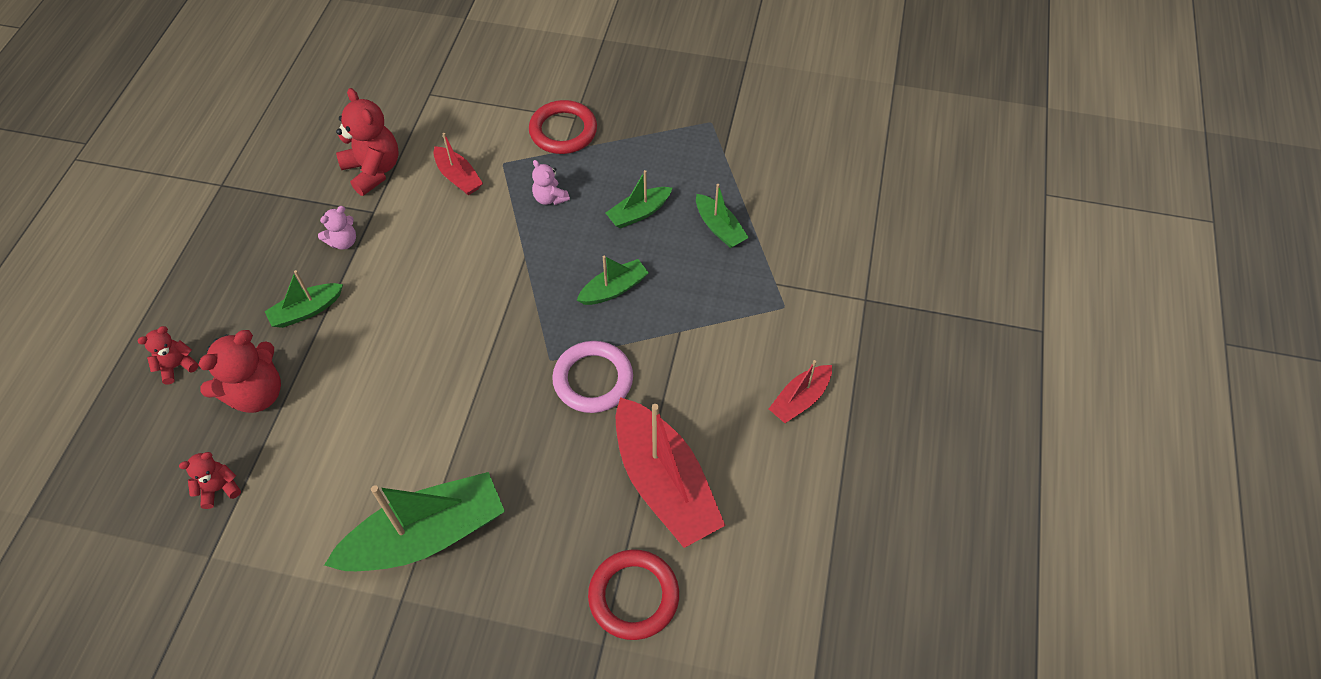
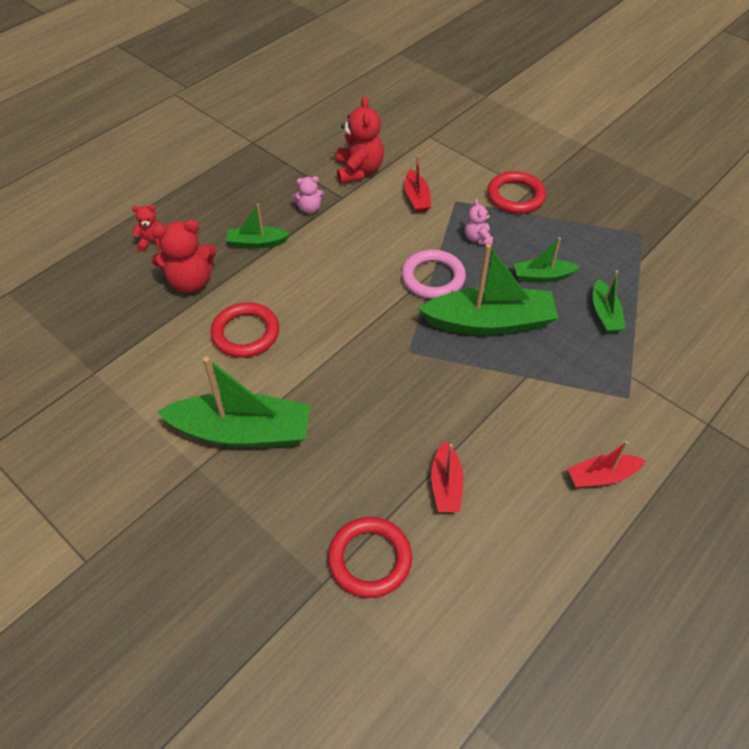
camera: 30 degrees right, 5 degrees down
red teddy bear [179,452,241,509] -> none
pink ring [552,341,633,413] -> pink ring moved to [401,250,466,299]
green boat [577,256,649,305] -> green boat [419,244,558,335], size x1.96
red boat [616,397,726,548] -> red boat [431,441,464,512], size x0.51
none -> red ring [211,302,279,358]

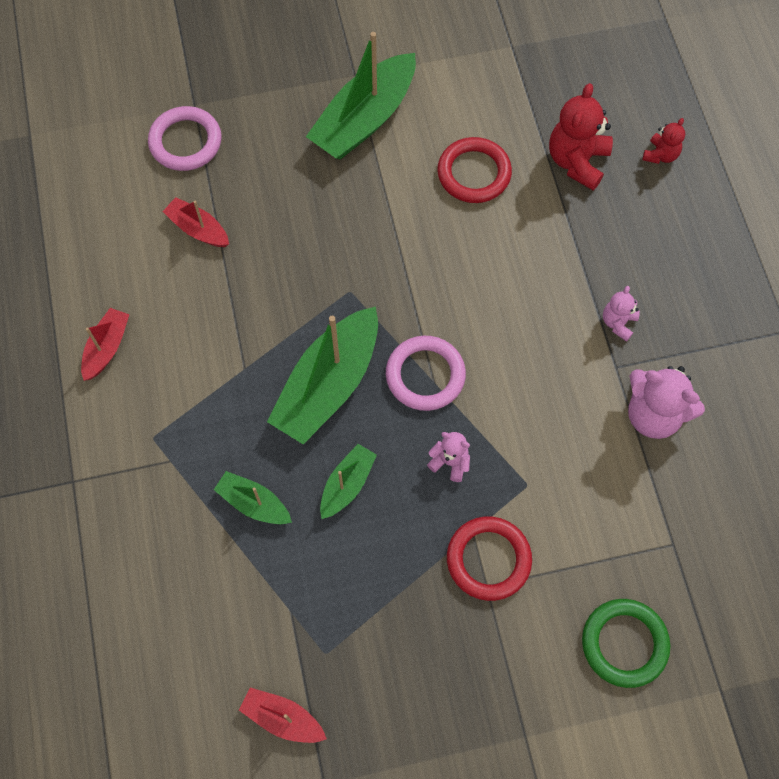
camera: 125 degrees right, 15 degrees up
green boat [226,204,290,248] -> none
red ring [328,517,412,598] -> pink ring [148,106,222,171]
red teddy bear [336,96,384,184] -> pink teddy bear [628,366,705,439]
red boat [405,155,431,213] -> red boat moved to [239,688,327,743]
none -> green ring [582,599,671,688]

